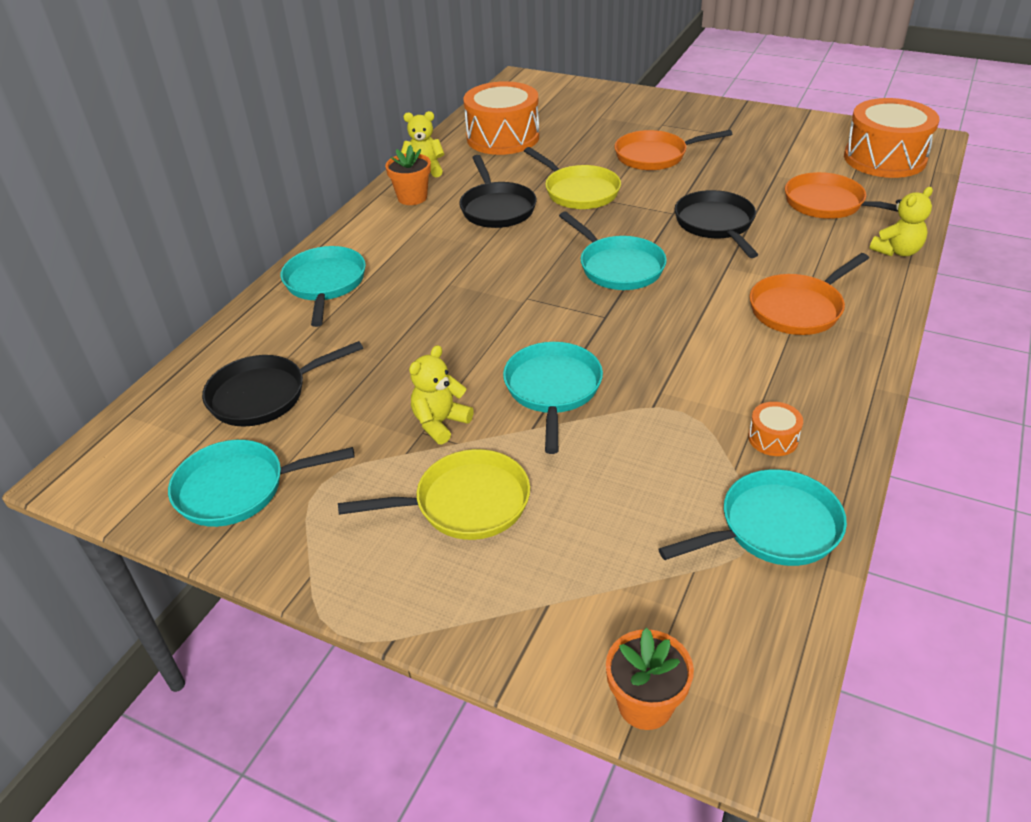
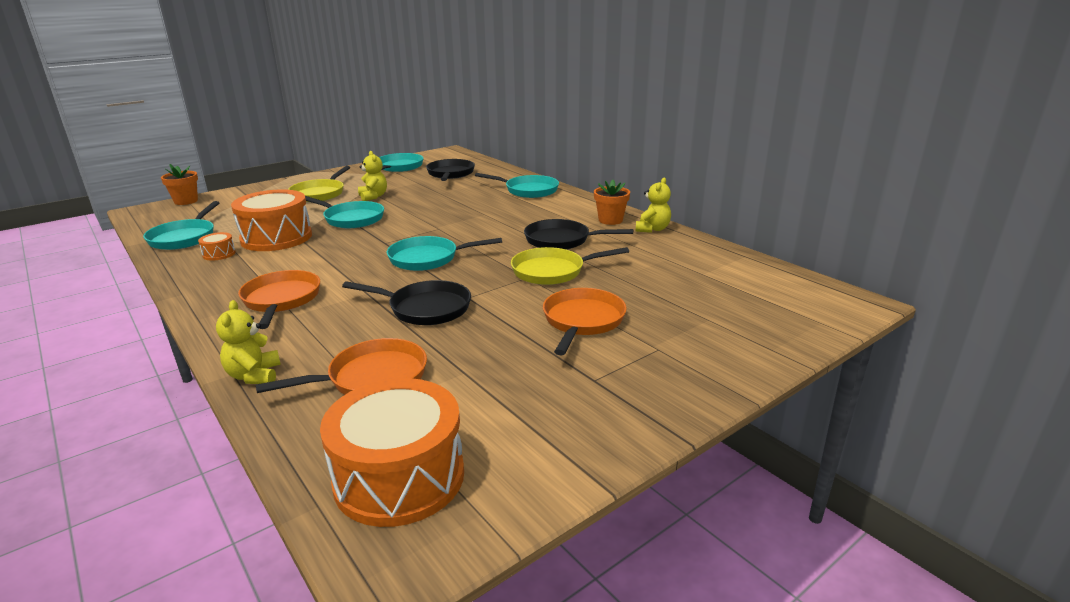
camera: 115 degrees right, 15 degrees down
orange drum [463,81,539,155] -> orange drum moved to [231,189,312,251]

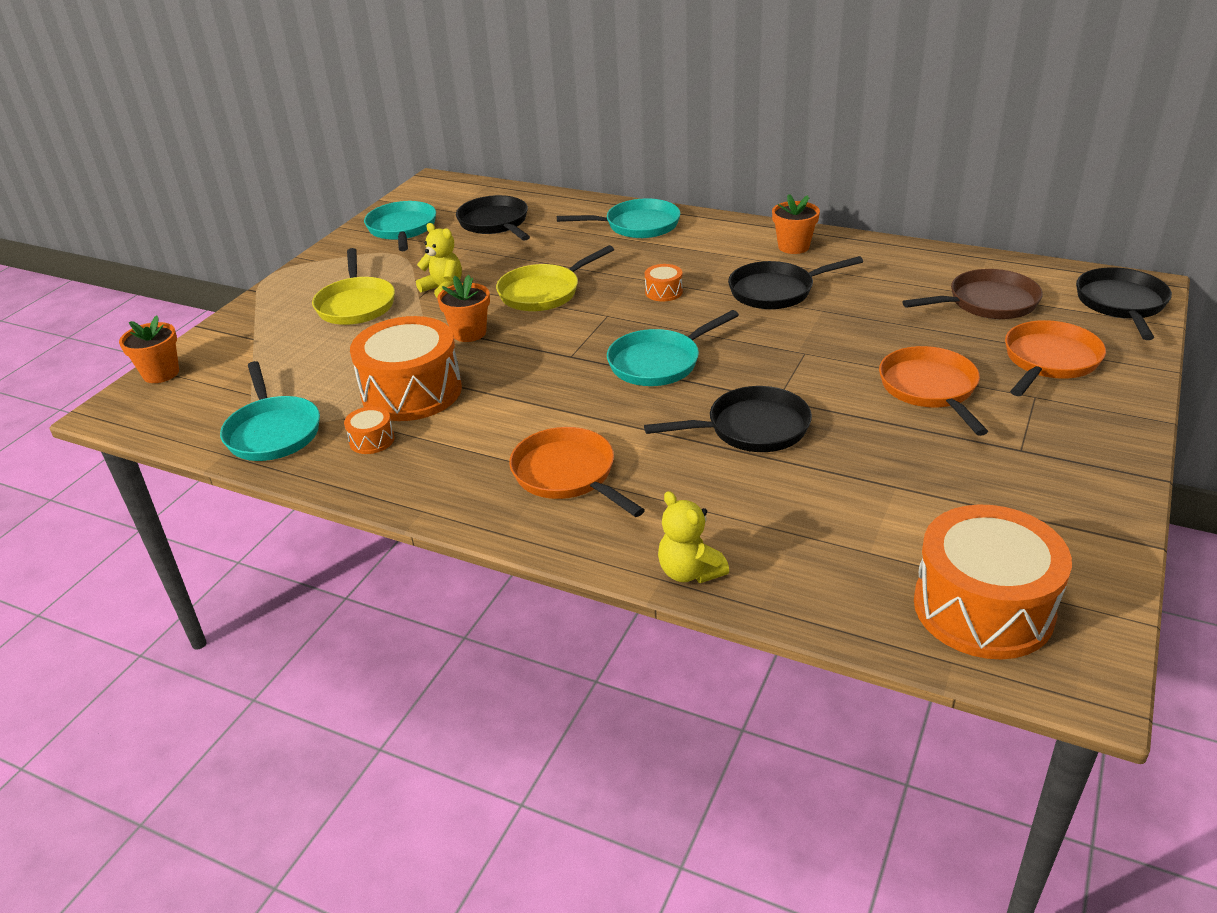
camera: 25 degrees left, 10 degrees up
orange pan [256,338,427,395] -> orange pan moved to [1005,320,1106,396]
turquoise pan [305,196,384,228] -> orange flower pot [437,275,490,342]
yellow pan [511,247,629,285] -> yellow pan moved to [496,245,614,311]
yellow teddy bear [635,178,671,233] -> none
none -> orange drum [645,264,683,301]
none -> brown pan [902,269,1042,319]
none -> black pan [1076,267,1172,340]

